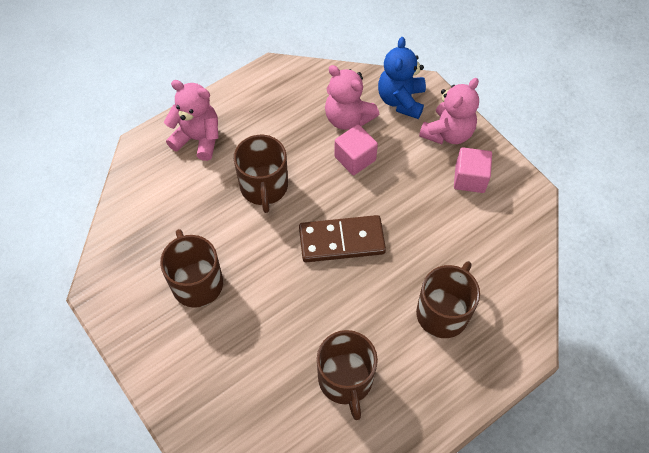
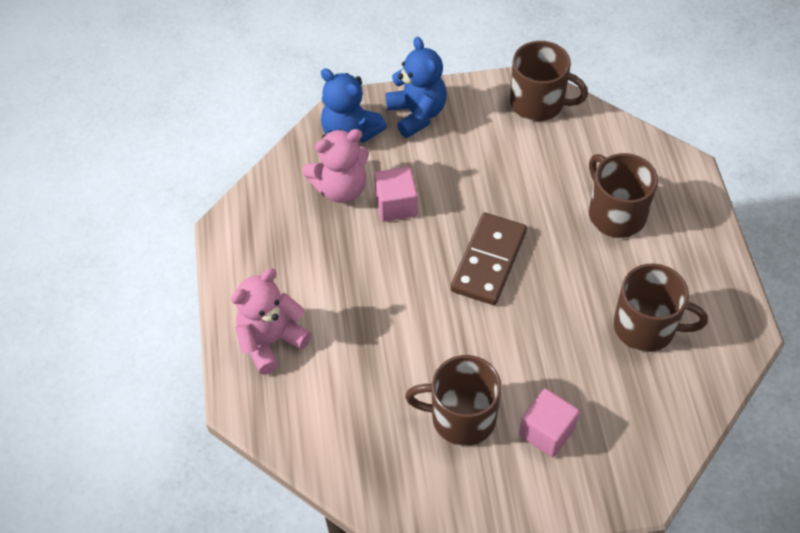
camera: 60 degrees left, 5 degrees down
brown mug [234,135,288,213] -> brown mug moved to [510,41,588,121]
pink teddy bear [419,78,479,144] -> blue teddy bear [386,37,446,138]
pink cube [454,147,492,193] -> pink cube moved to [519,389,580,457]

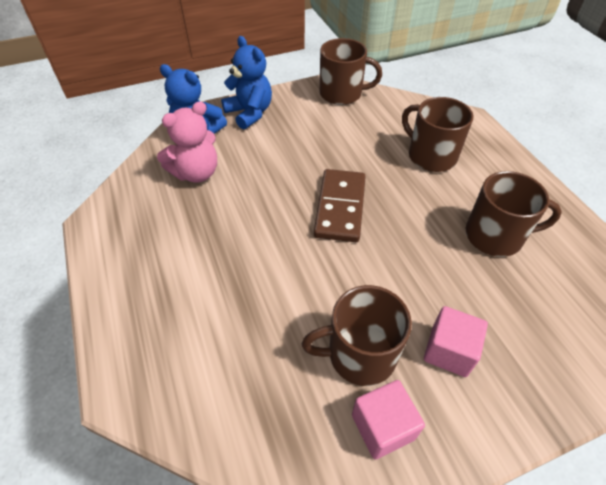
camera: 15 degrees left, 5 degrees down
pink teddy bear [231,268,312,374] -> none
pink cube [374,167,418,222] -> pink cube moved to [352,380,425,459]

